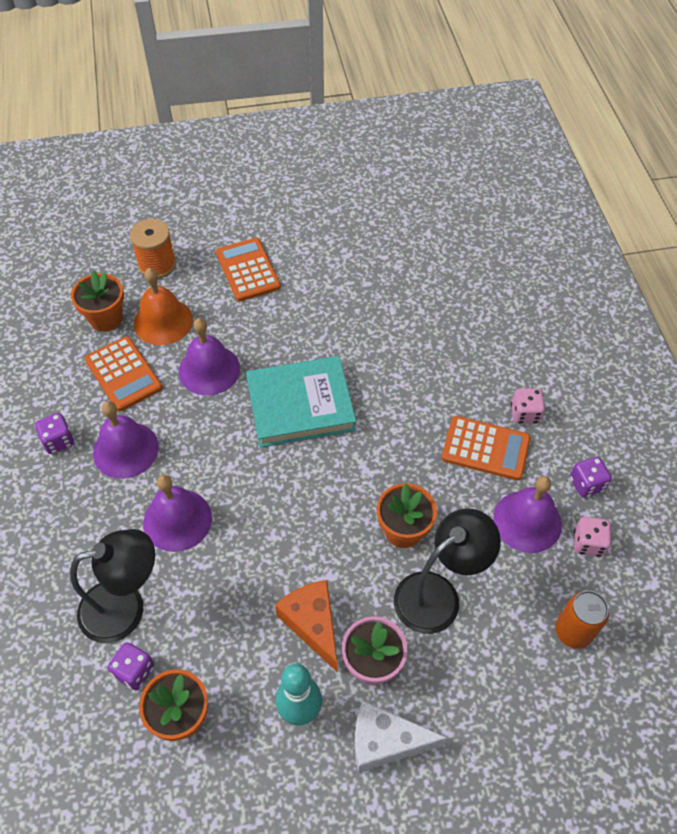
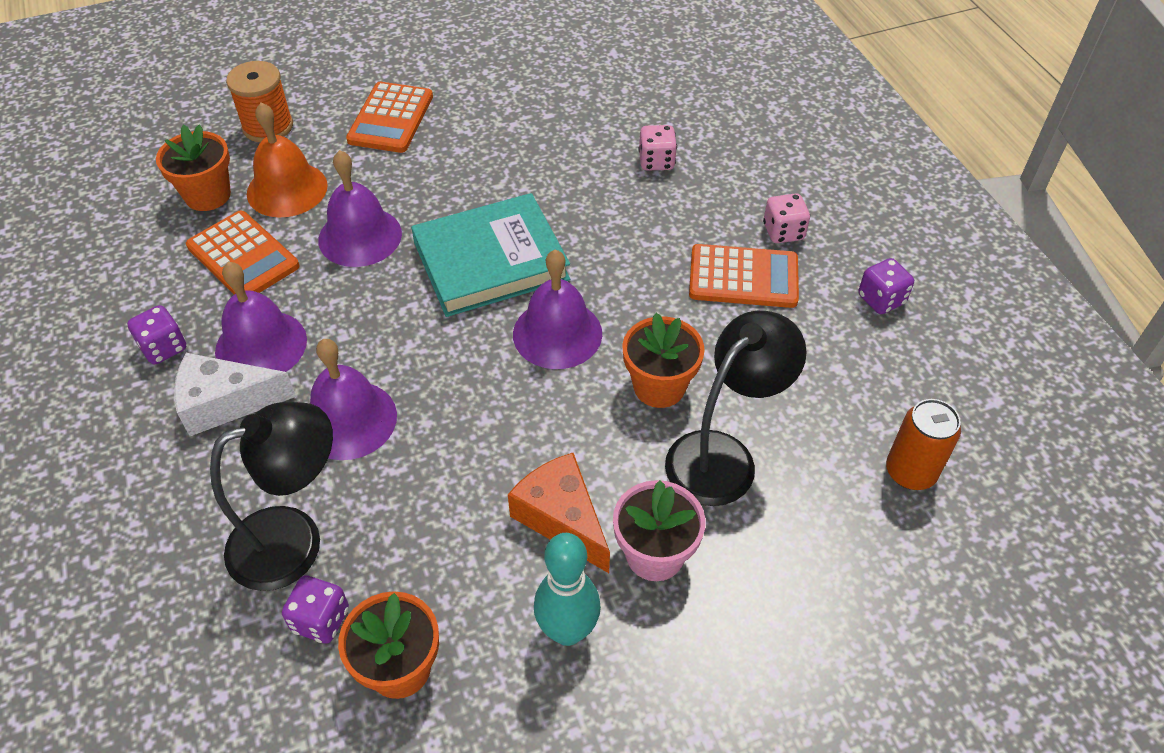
camera: 10 degrees left, 5 degrees down
orange calculator [216,238,281,301] -> orange calculator turned 135 degrees counterclockwise [346,82,433,153]
white cheese [355,700,448,772] -> white cheese moved to [174,353,296,436]
purple bell [493,476,562,553] -> purple bell moved to [513,250,602,369]
pink dice [574,517,611,557] -> pink dice moved to [639,125,677,170]

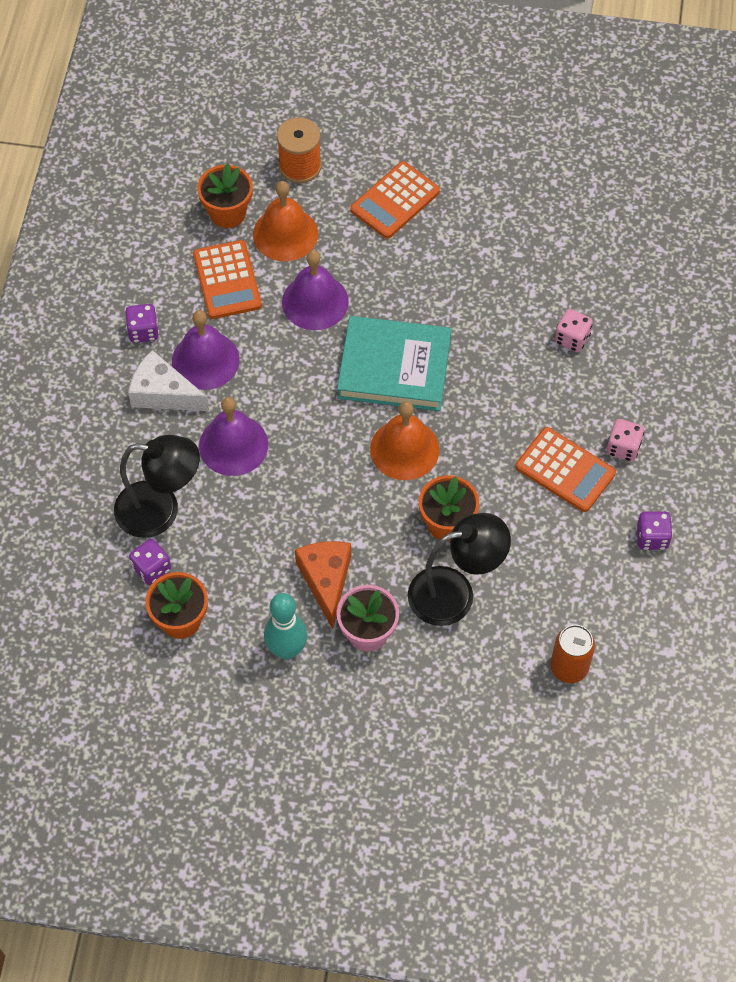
camera: 30 degrees right, 10 degrees up
purple bell [513,250,602,369] -> orange bell [370,401,439,480]

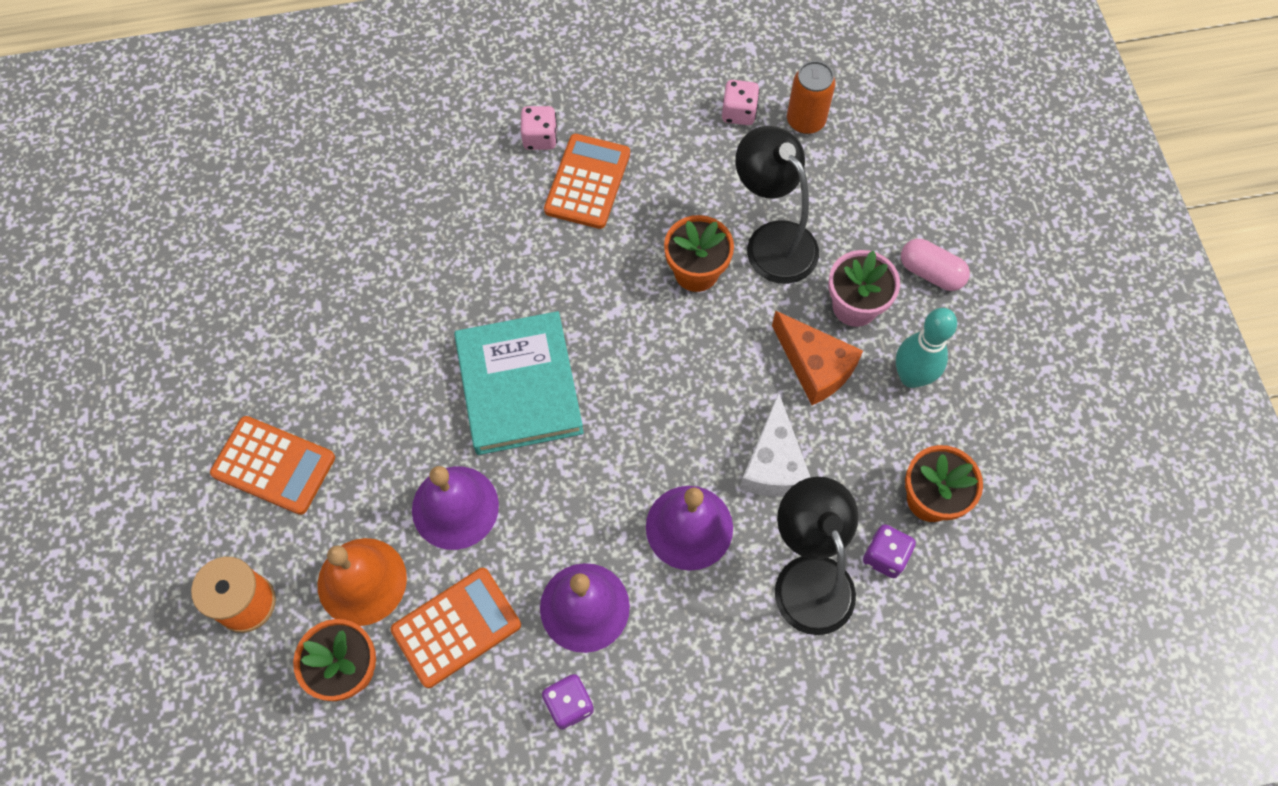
camera: 110 degrees left, 5 degrees up
white cheese [128,350,209,411] -> white cheese moved to [740,392,811,497]
orange cheese [295,541,351,629] -> orange cheese turned 105 degrees counterclockwise [772,311,863,405]
orange bell [370,401,439,480] -> none
pink dice [555,309,593,352] -> pink dice moved to [722,80,760,125]
purple dice [636,512,673,550] -> none
none -> pink capsule [901,239,970,291]

